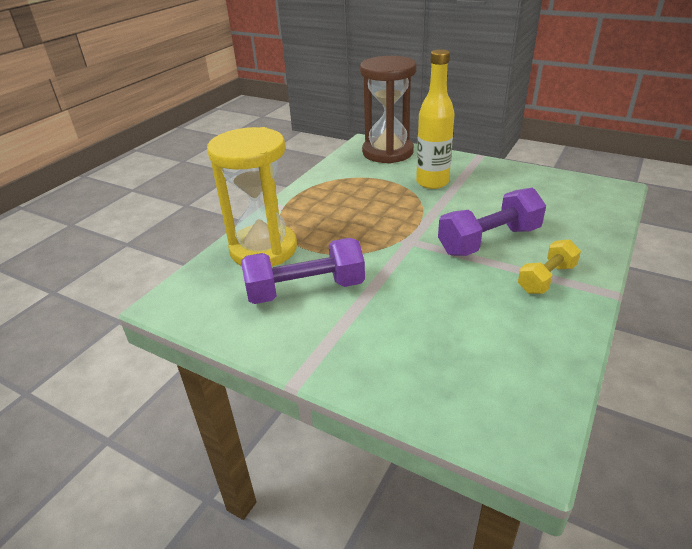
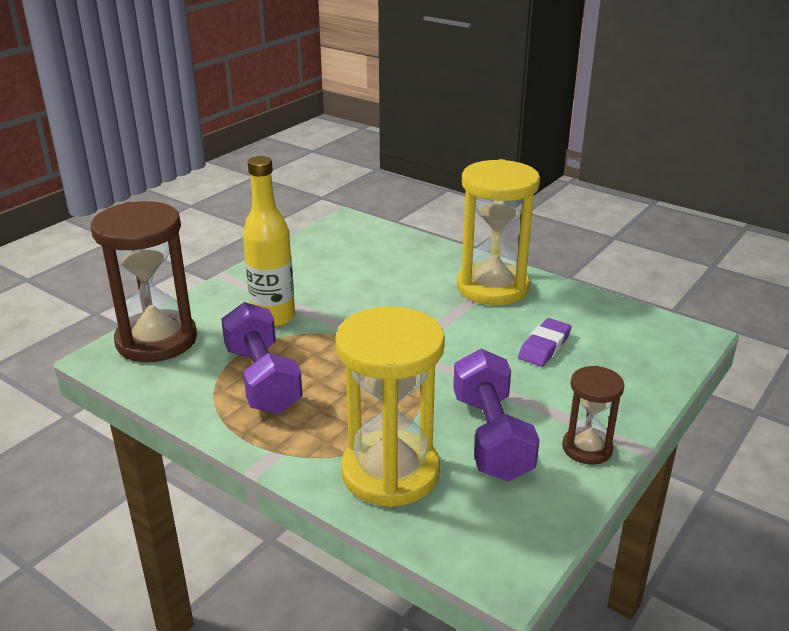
camera: 85 degrees left, 5 degrees down
purple dumbbell [438,188,546,256] -> purple dumbbell moved to [221,302,303,414]
yellow dumbbell [518,239,581,294] -> yellow hourglass [457,159,540,305]
none -> purple eraser [518,318,572,367]
none -> brown hourglass [562,366,624,465]

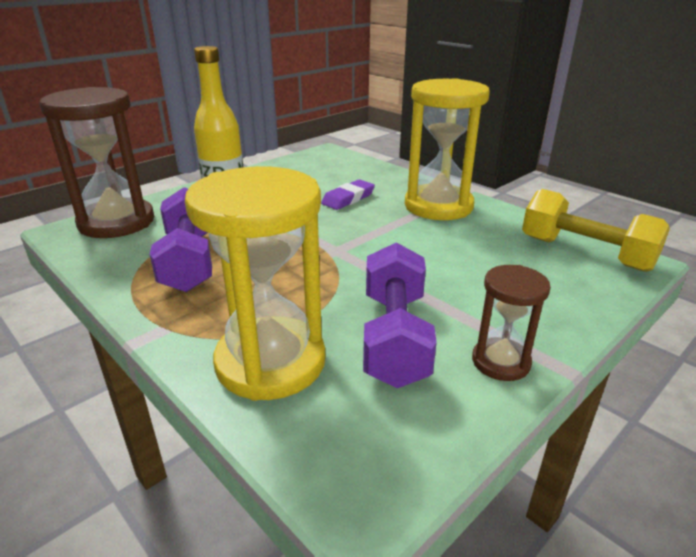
camera: 10 degrees right, 0 degrees up
purple eraser [518,318,572,367] -> purple eraser moved to [321,179,375,210]
none -> yellow dumbbell [522,189,670,272]

